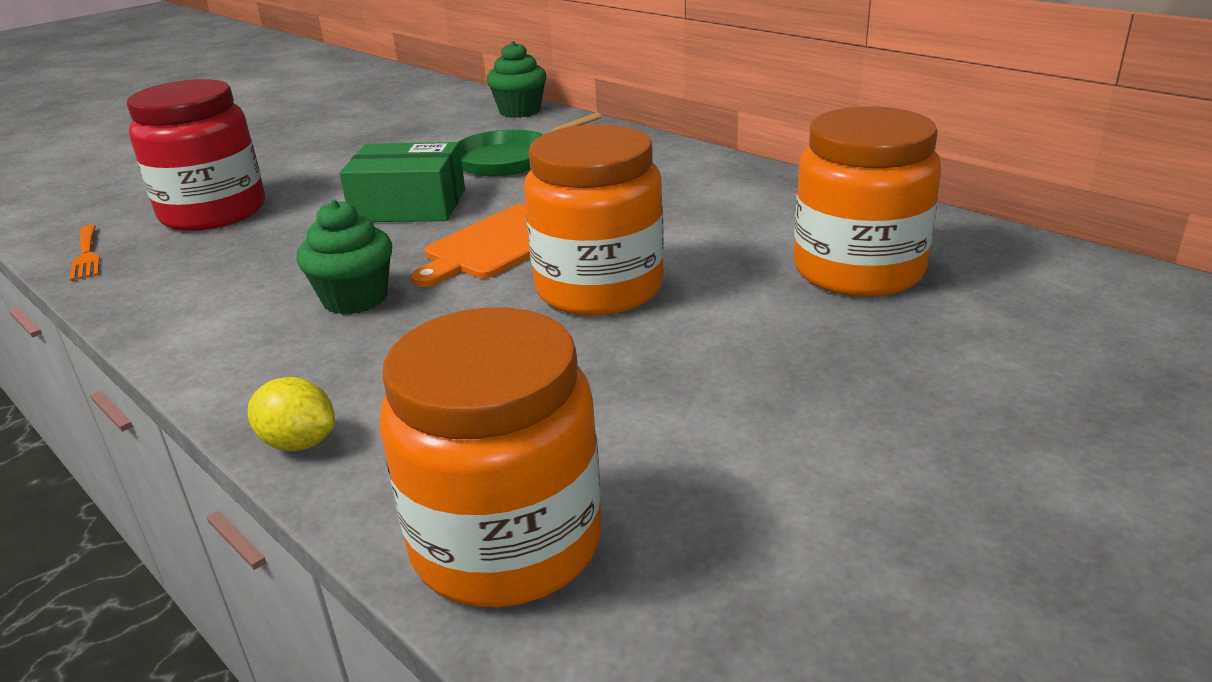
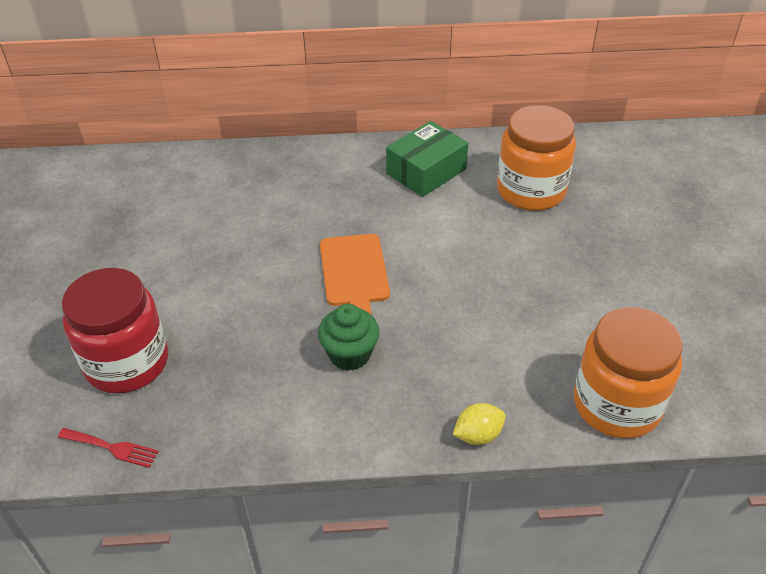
camera: 50 degrees left, 15 degrees up
orange fork [70,225,100,281] -> red fork [58,428,159,468]
green box [339,142,465,222] -> green box moved to [386,121,468,197]
green pan [459,112,601,177] -> none
green cupcake [487,41,547,118] -> none
orange jar [524,124,664,316] -> none

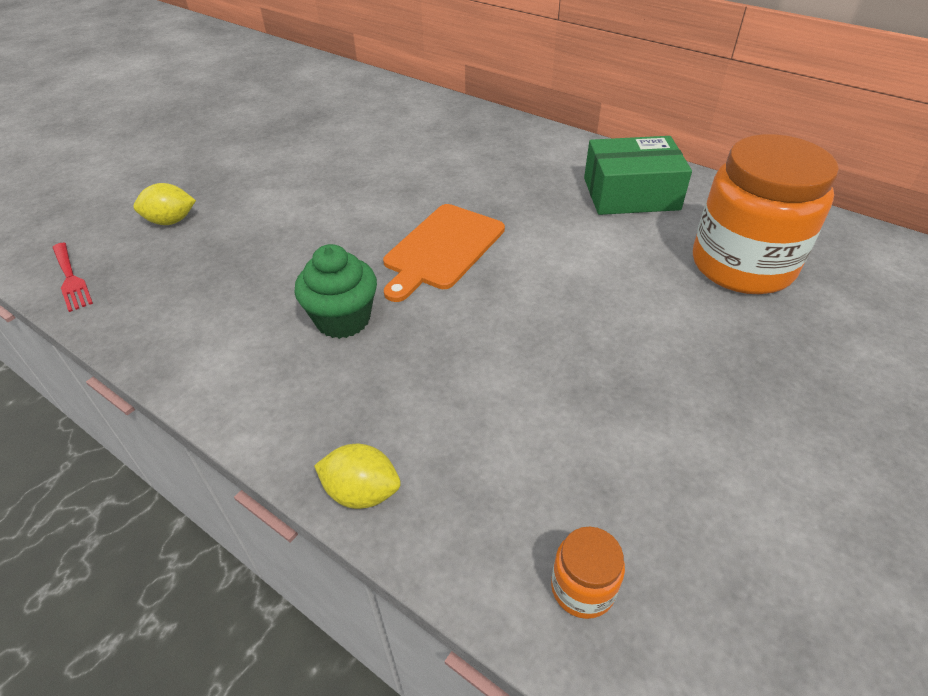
camera: 40 degrees right, 0 degrees up
red jar [62,268,168,393] -> yellow lemon [134,183,196,225]
orange jar [574,307,682,439] -> orange jar [551,527,625,619], size x0.41

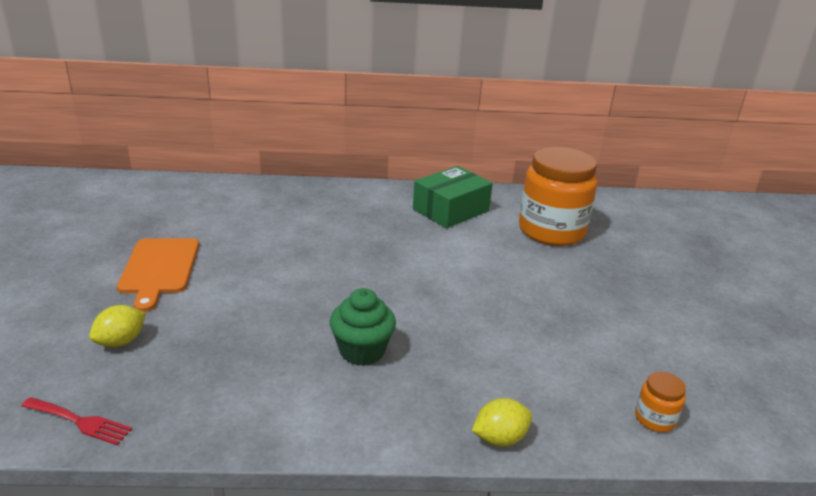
camera: 40 degrees left, 15 degrees down
orange cutting board [383,204,505,302] -> orange cutting board moved to [117,238,199,312]

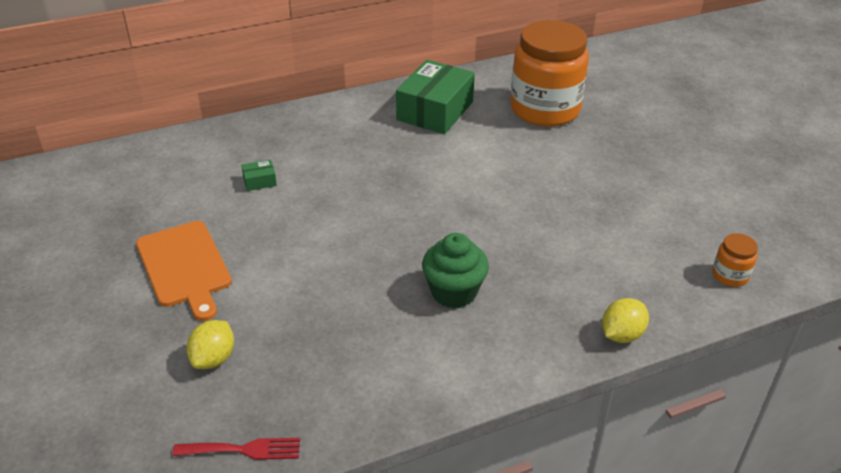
camera: 20 degrees left, 10 degrees up
none -> green box [241,160,277,191]

